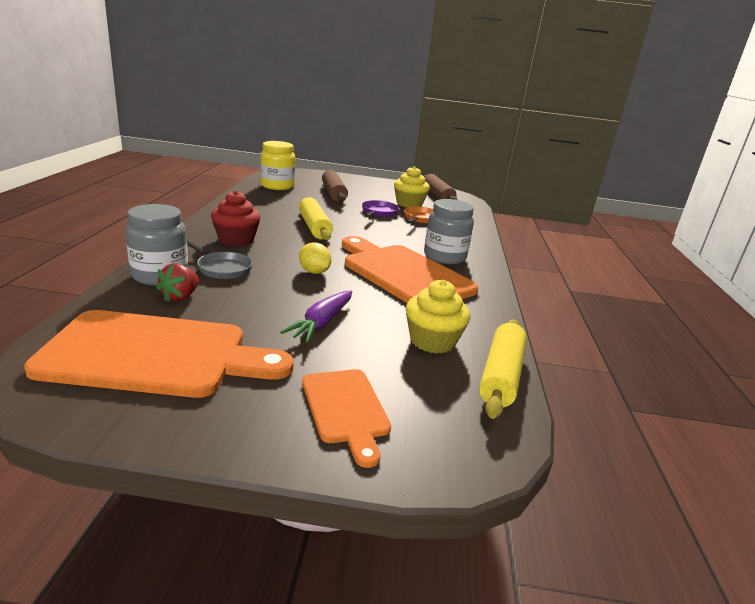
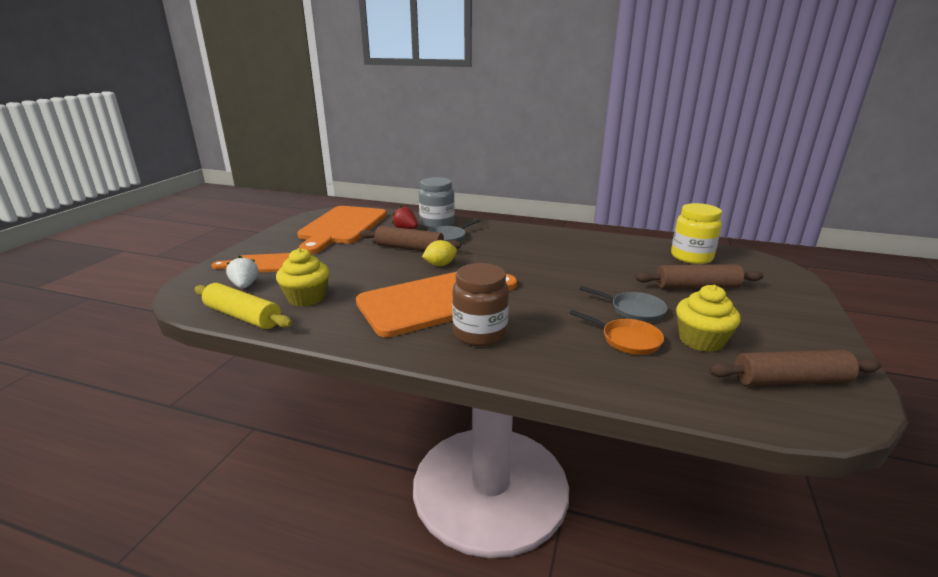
camera: 105 degrees right, 0 degrees up
red cupcake [211,191,261,246] -> none
purple carrot [280,291,352,343] -> none
yellow rolling pin [299,197,333,240] -> none
purple pan [362,200,399,217] -> grey pan [580,286,667,322]
grey jar [424,199,474,264] -> brown jar [452,263,509,346]
none -> white strawberry [226,256,258,289]
none -> brown rolling pin [360,226,461,251]

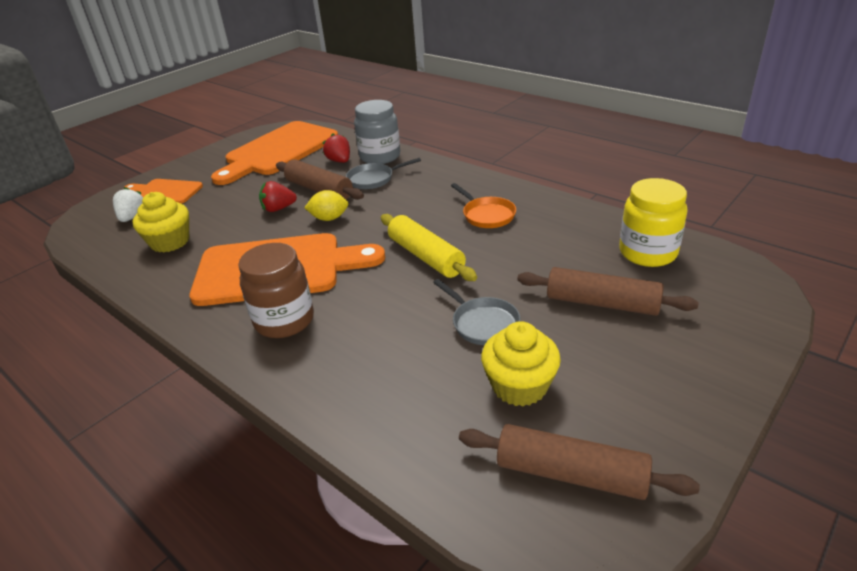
camera: 25 degrees right, 10 degrees up
yellow rolling pin [195,283,292,329] -> yellow rolling pin moved to [381,214,477,281]
orange pan [569,310,664,355] -> orange pan moved to [451,183,516,228]
none -> red strawberry [259,181,297,212]

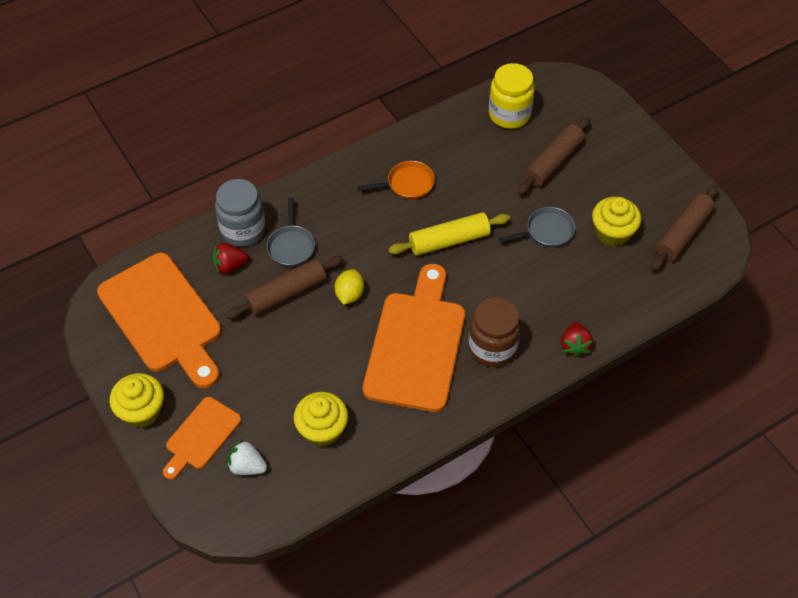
camera: 75 degrees left, 20 degrees up
red strawberry [259,181,297,212] -> red strawberry moved to [561,322,593,358]
none -> yellow cupcake [110,373,164,428]

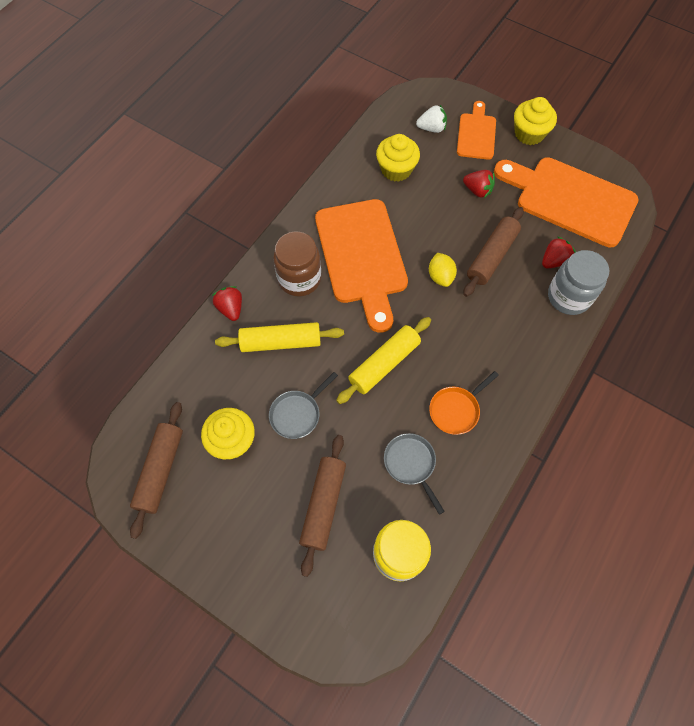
camera: 155 degrees right, 10 degrees up
grey pan [267,197,315,267] -> grey pan moved to [384,433,445,515]
none -> yellow rolling pin [215,322,344,352]
none -> red strawberry [463,170,495,198]

